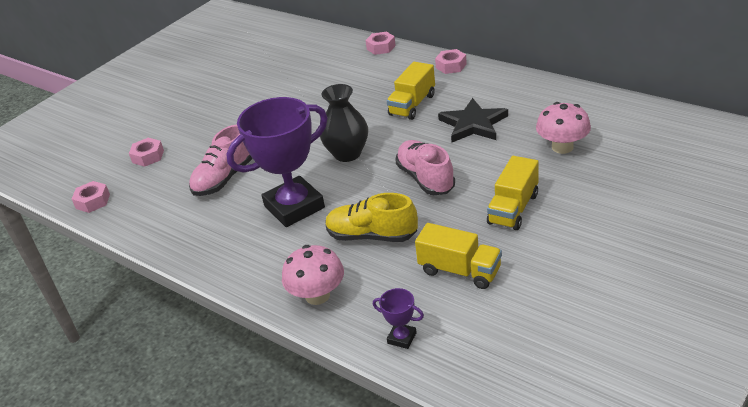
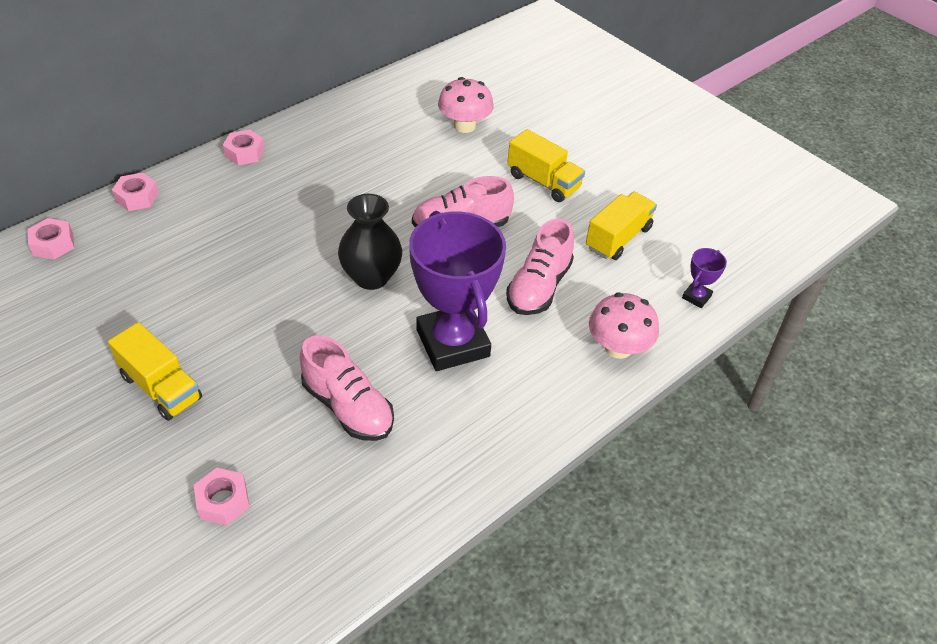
camera: 85 degrees left, 10 degrees up
pink nut [72,181,110,213] -> pink nut moved to [27,218,74,260]
yellow shoe [325,193,418,242] -> pink shoe [506,219,574,315]
yellow truck [387,62,435,120] -> yellow truck moved to [108,322,202,421]
black star [438,98,508,142] -> none

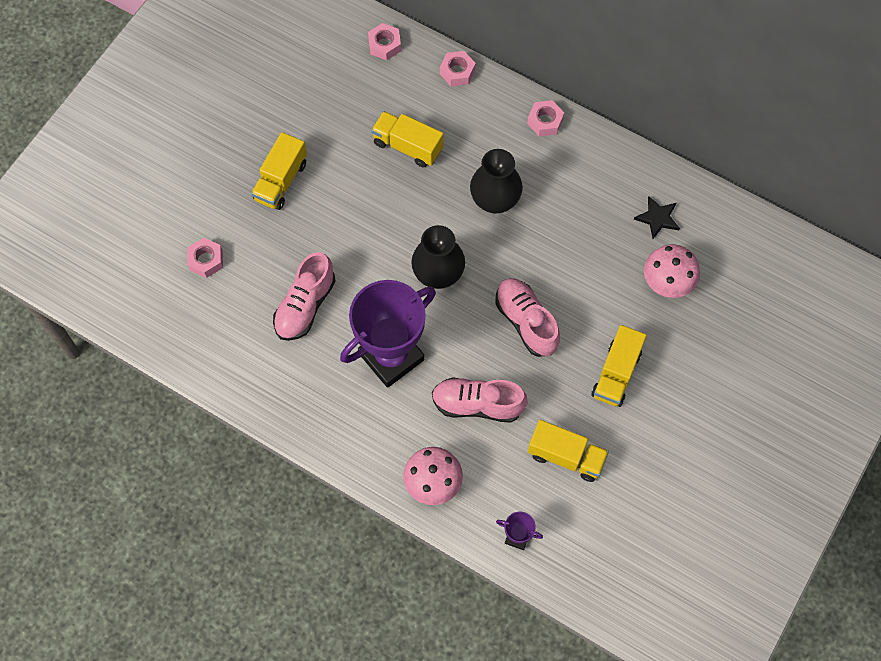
camera: 75 degrees right, 20 degrees up
none -> yellow truck [371,111,443,168]
none -> black vase [470,149,523,213]
none -> black star [634,196,680,239]

